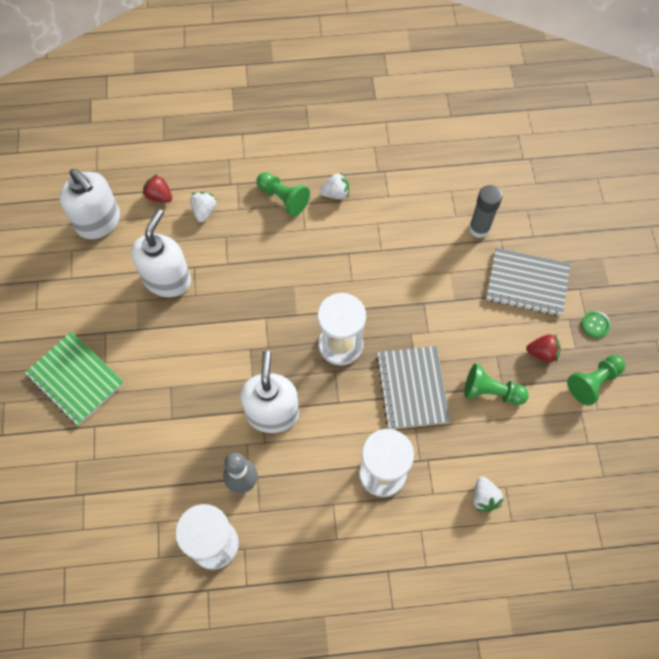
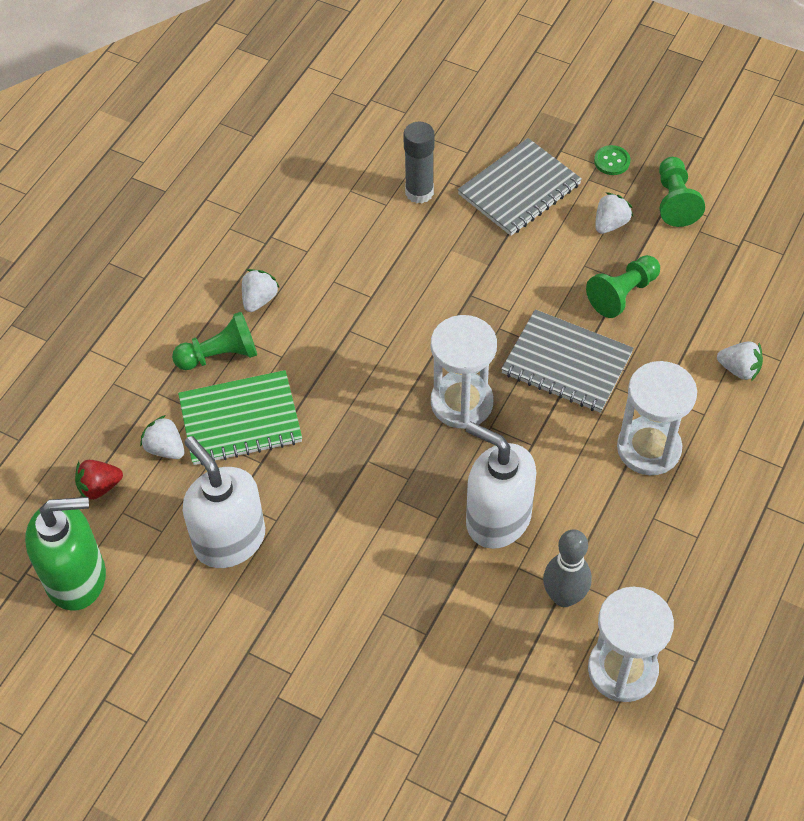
camera: 55 degrees left, 10 degrees down
green notebook [25,332,124,426] -> green notebook moved to [178,370,302,465]
white soap dispenser [59,169,120,239] -> green soap dispenser [25,497,106,611]
red strawberry [526,334,561,362] -> white strawberry [595,192,633,234]

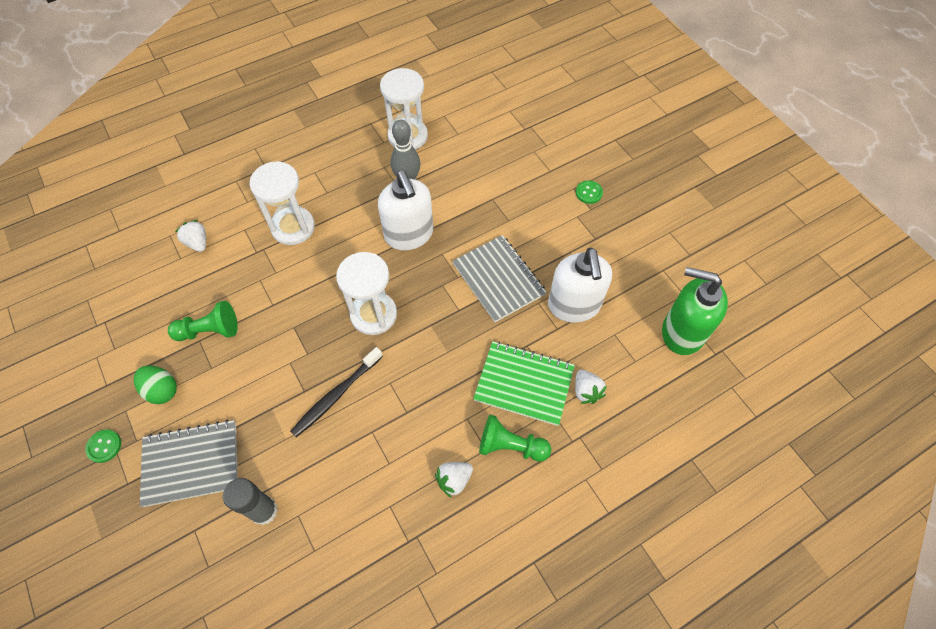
camera: 150 degrees left, 5 degrees up
red strawberry [75,460,123,500] -> none
grey notebook [501,309,634,413] -> grey notebook moved to [452,235,546,322]
white strawberry [595,192,633,234] -> green egg [134,365,177,404]
green pawn [659,157,705,227] -> none
none -> black toothbrush [290,347,383,437]
none -> green button [576,181,603,204]

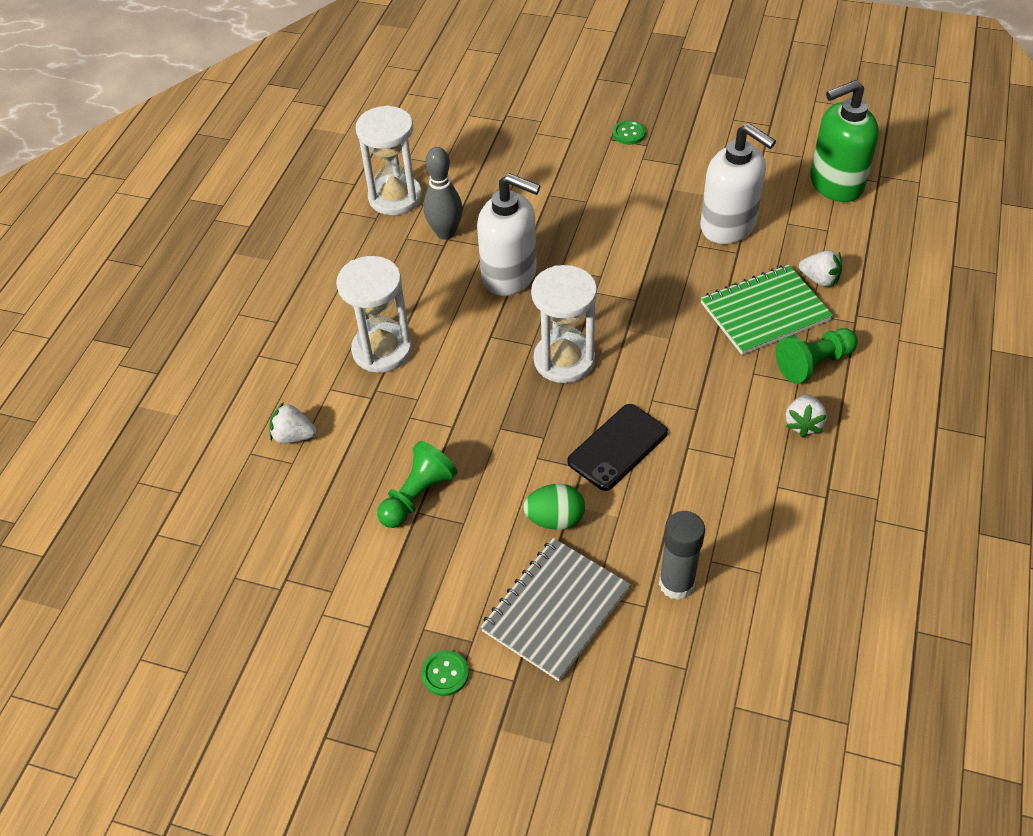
camera: 40 degrees left, 10 degrees down
green egg [134,365,177,404] -> green egg moved to [523,484,585,530]
black toothbrush [290,347,383,437] -> black phone [567,404,668,491]
grey notebook [452,235,546,322] -> none

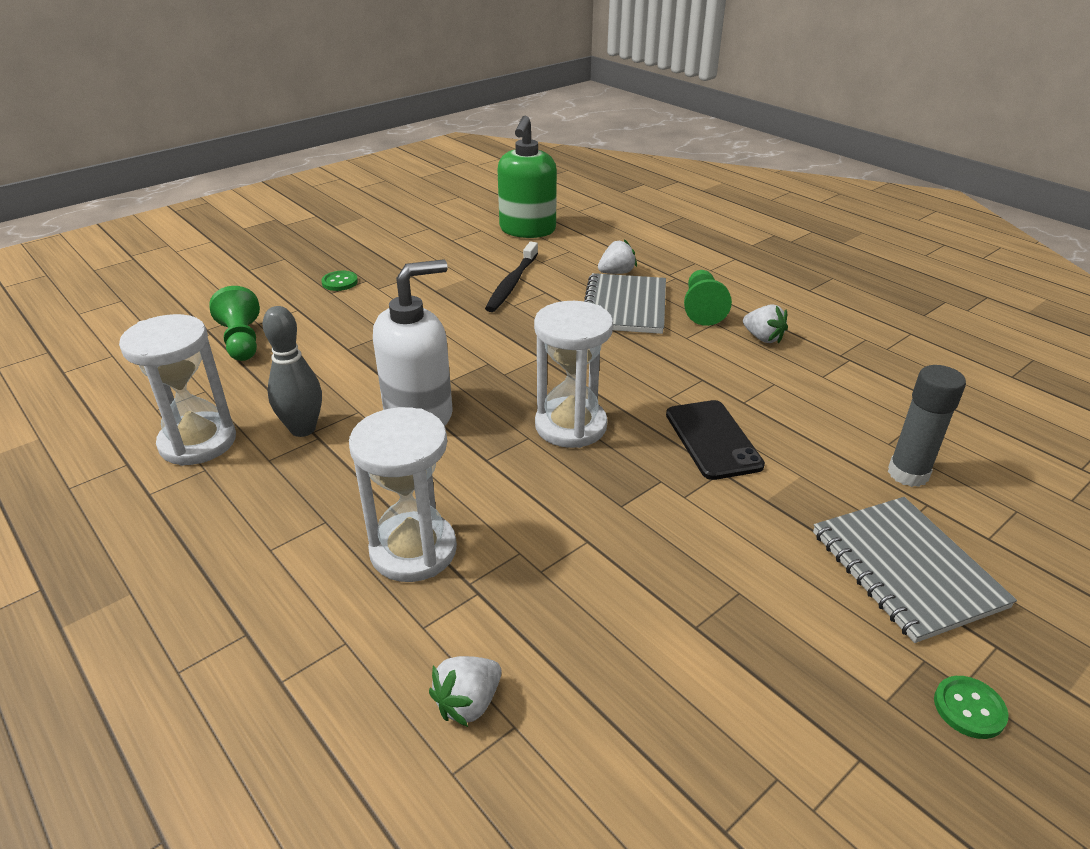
camera: 60 degrees left, 15 degrees down
green pawn [377,441,457,528] -> green pawn moved to [209,286,260,361]
green egg [523,484,585,530] -> none
white soap dispenser [700,123,776,244] -> black toothbrush [485,242,538,312]
green notebook [701,264,833,355] -> grey notebook [584,273,666,334]

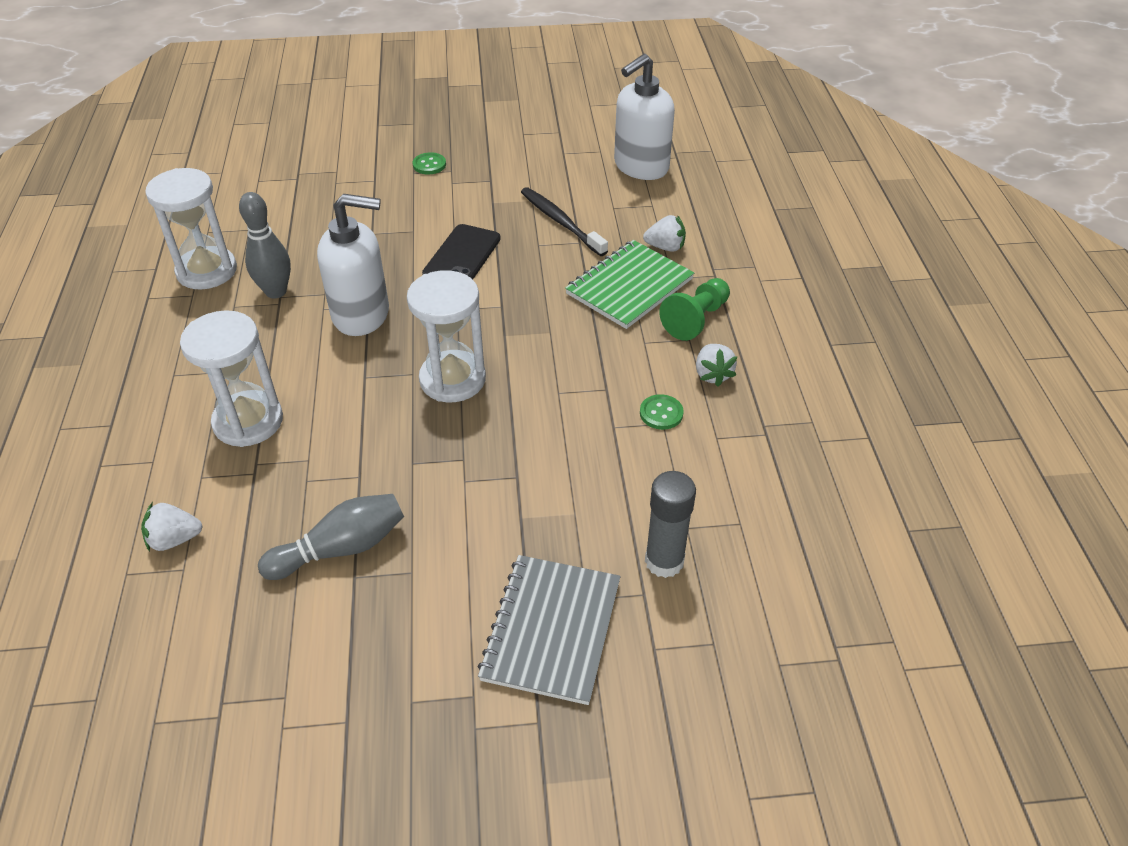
camera: 35 degrees right, 10 degrees up
green pawn [209,286,260,361] -> none
black toothbrush [485,242,538,312] -> black toothbrush turned 90 degrees clockwise [521,187,608,256]
green soap dispenser [497,115,557,238] -> white soap dispenser [614,54,675,180]
grey notebook [584,273,666,334] -> green notebook [565,240,694,329]
black phone [666,400,765,480] -> black phone moved to [422,224,501,279]
green button [934,676,1009,739] -> green button moved to [640,394,684,430]
none -> grey bowling pin [258,494,404,580]

